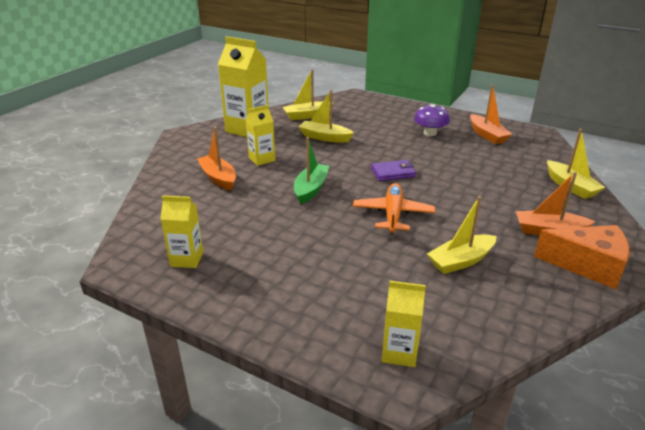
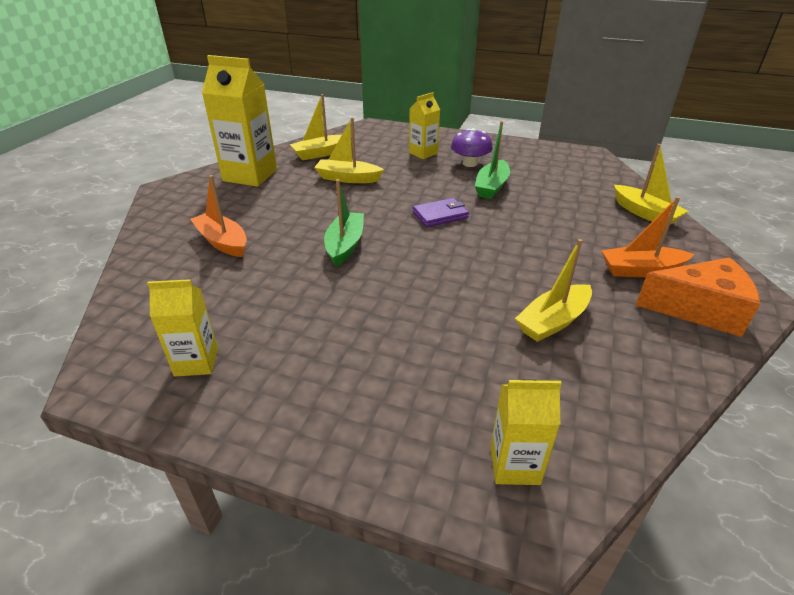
camera: 10 degrees left, 5 degrees up
yellow carton [245,105,275,166] -> yellow carton moved to [409,92,440,159]
orange plane [353,183,435,233] -> none
orange boat [470,84,512,144] -> none
none -> green boat [475,121,510,199]

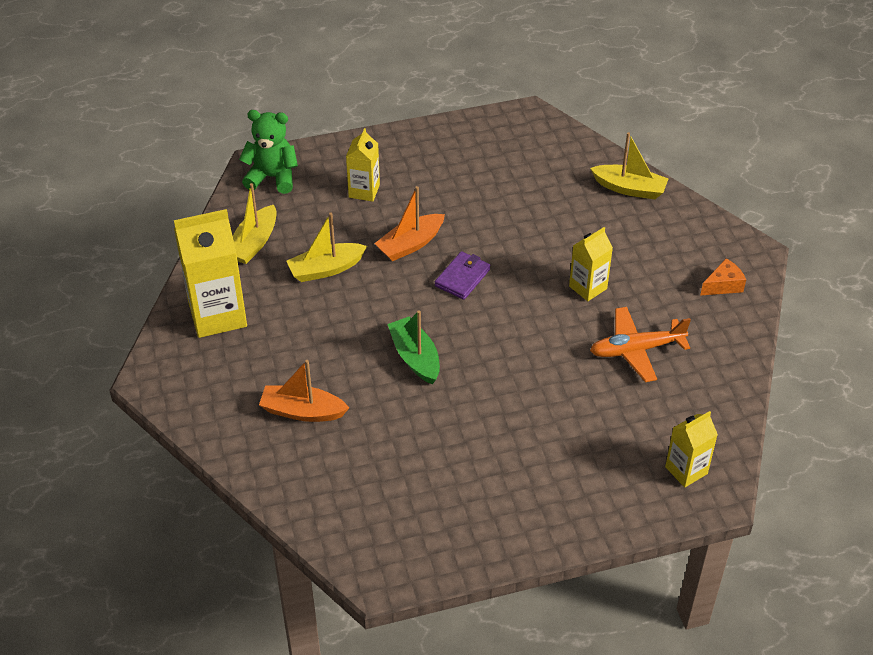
camera: 35 degrees left, 10 degrees up
yellow carton [147,279,218,377] -> yellow carton moved to [569,227,613,301]
purple mushroom [451,128,493,167] -> none
green boat [475,121,510,199] -> none
yellow boat [515,239,592,342] -> orange plane [590,307,691,382]
orange boat [601,196,694,277] -> orange boat moved to [374,186,445,261]
orange cheese [636,257,760,337] -> orange cheese [700,258,746,296], size x0.54
none -> green teddy bear [239,110,298,194]

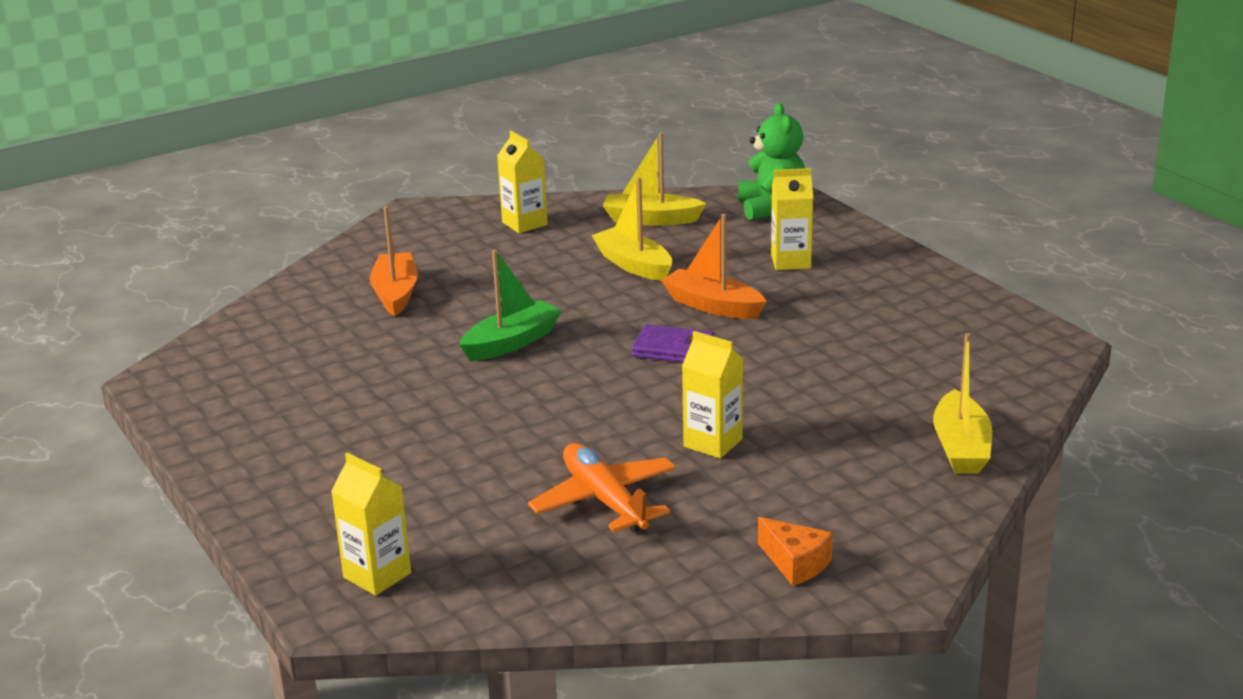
camera: 75 degrees right, 20 degrees down
yellow carton [174,209,247,338] -> yellow carton [497,131,548,233], size x0.56

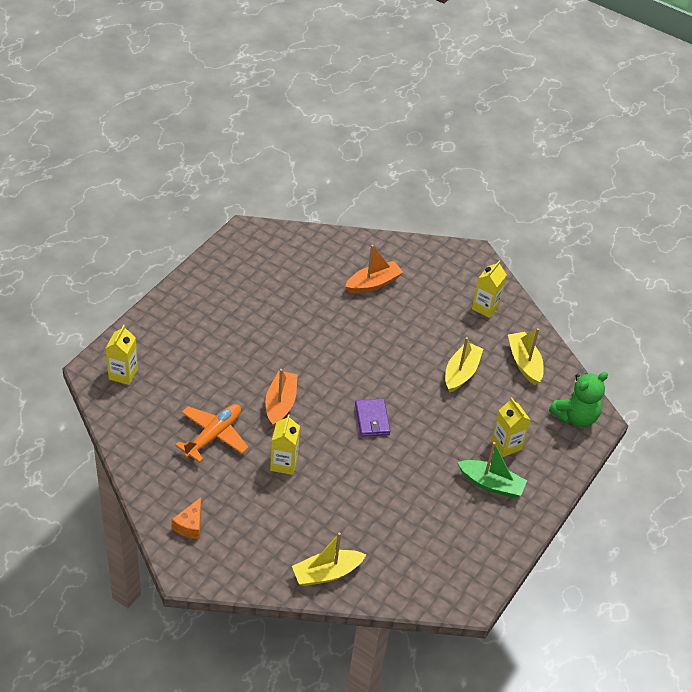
camera: 60 degrees right, 20 degrees up
green boat [459,250,562,361] -> green boat moved to [457,442,527,498]
orange boat [661,214,767,319] -> orange boat moved to [265,369,298,427]

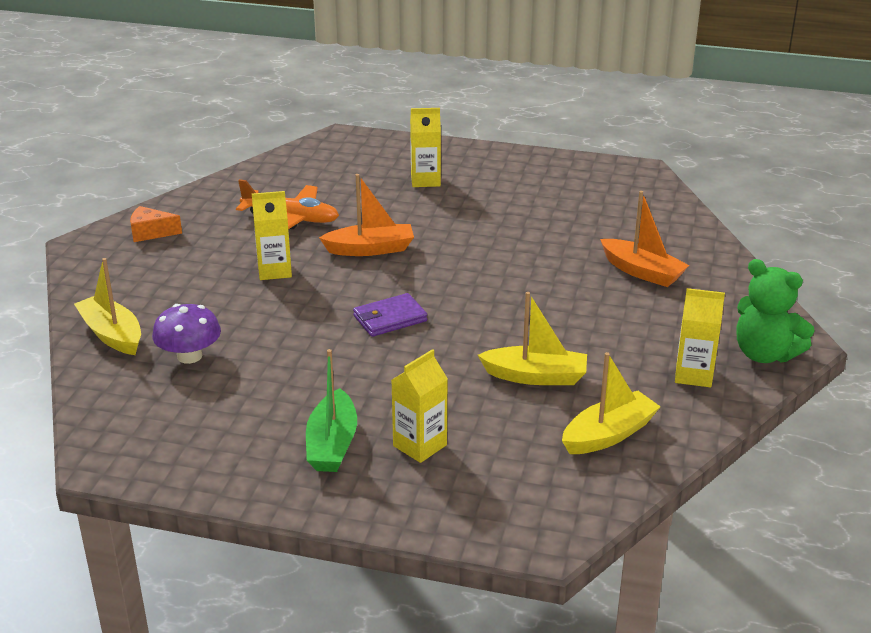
camera: 75 degrees right, 15 degrees down
yellow carton [106,325,138,385] -> yellow carton moved to [410,108,441,187]
green teddy bear [549,372,608,427] -> green teddy bear moved to [737,259,814,363]
none -> purple mushroom [152,304,221,364]

